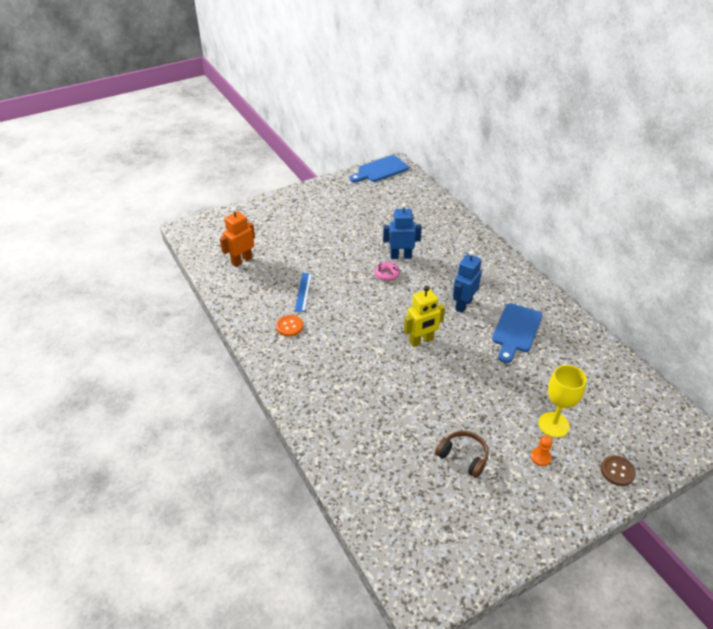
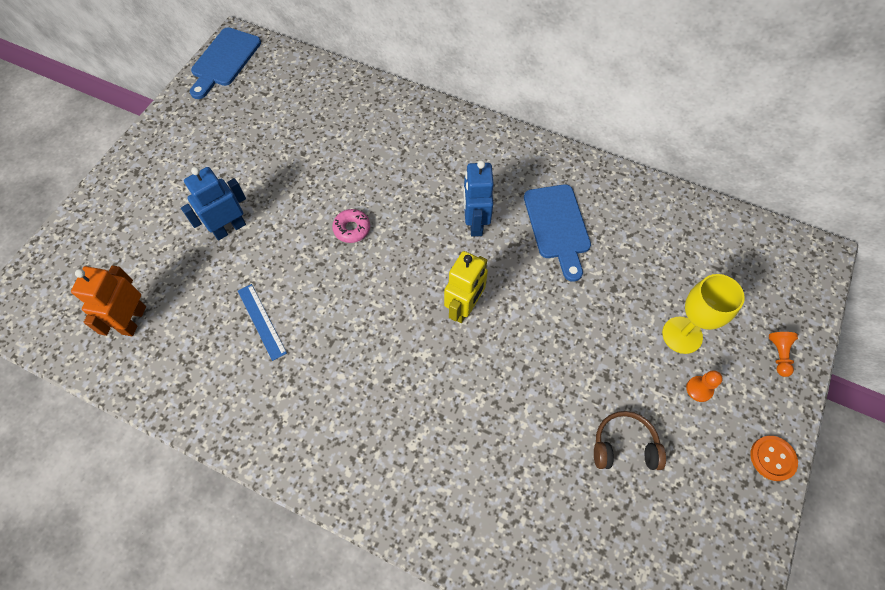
camera: 35 degrees left, 20 degrees up
orange button [276,315,303,337] -> orange button moved to [750,436,798,481]
blue robot [383,203,422,259] -> blue robot moved to [181,167,246,240]
brown button [601,455,636,486] -> orange pawn [769,332,798,377]

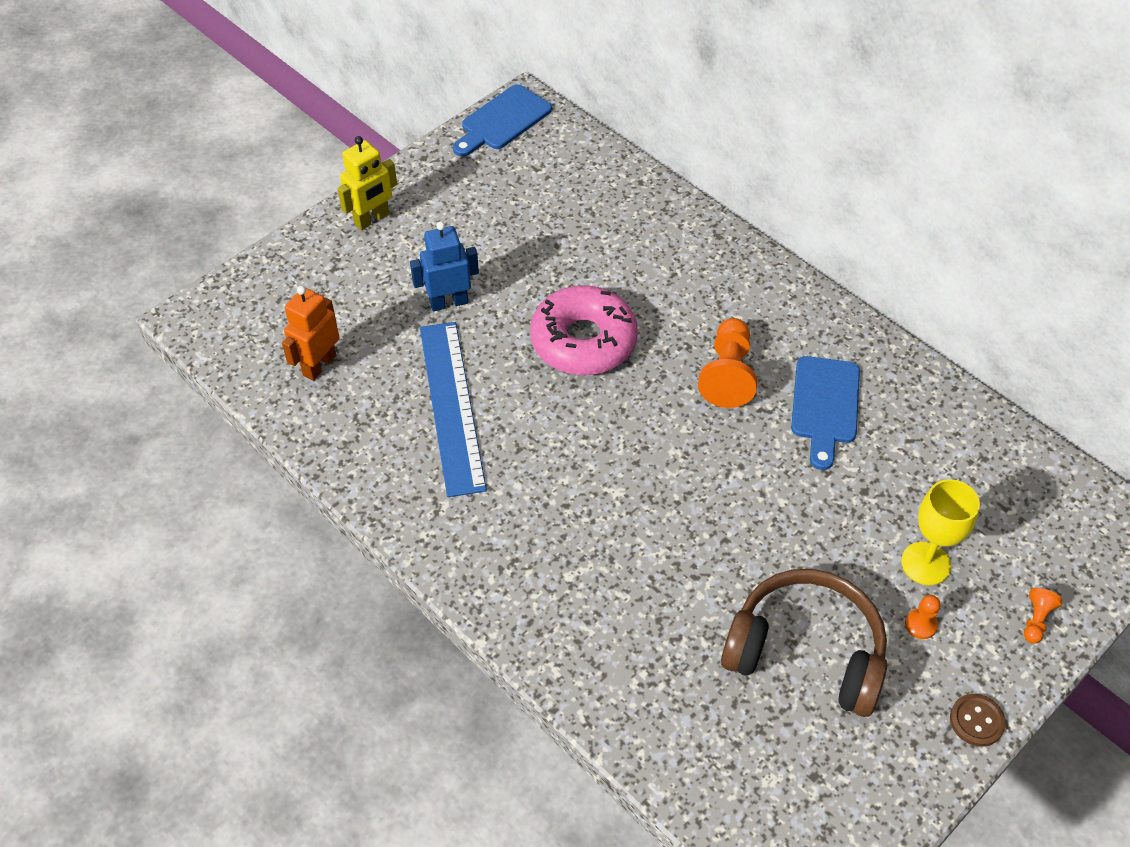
camera: 20 degrees right, 10 degrees down
blue ruler [238,284,287,361] -> blue ruler [420,322,487,497], size x2.11
pink donut [332,209,370,243] -> pink donut [530,285,638,375], size x2.39
yellow robot [444,251,488,323] -> yellow robot moved to [337,136,397,230]
blue robot [463,161,494,236] -> orange pawn [698,318,757,408]
brown headphones [594,411,666,470] -> brown headphones [721,569,887,717], size x1.98
orange button [750,436,798,481] -> brown button [950,694,1006,747]

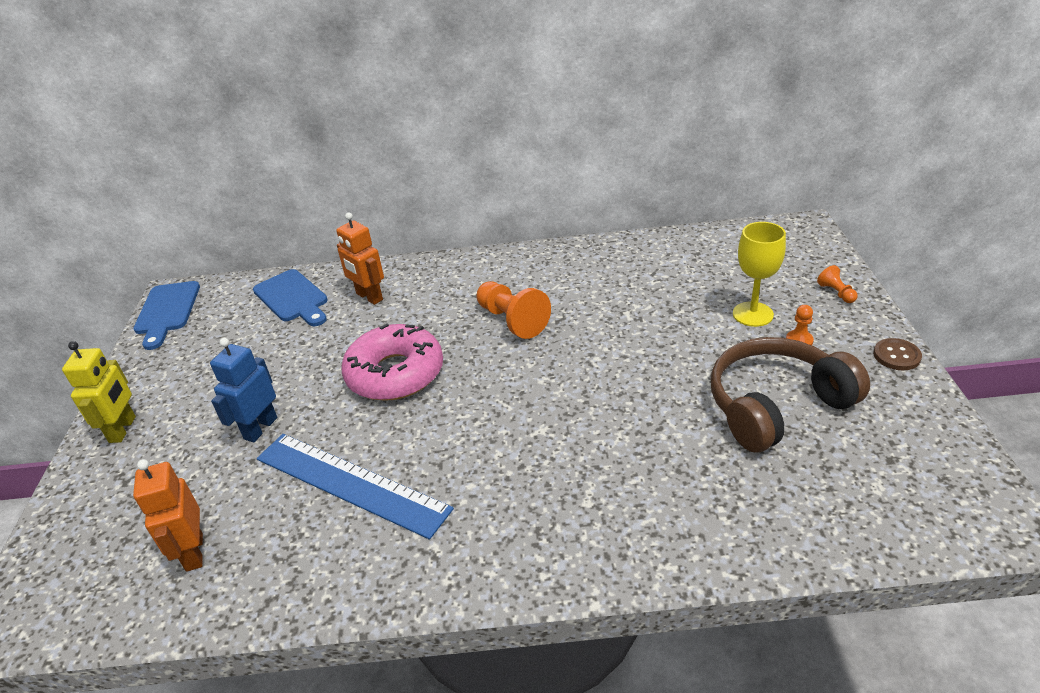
camera: 45 degrees left, 15 degrees down
blue cutting board [791,356,860,470] -> blue cutting board moved to [253,269,328,326]
none -> orange robot [336,213,384,305]

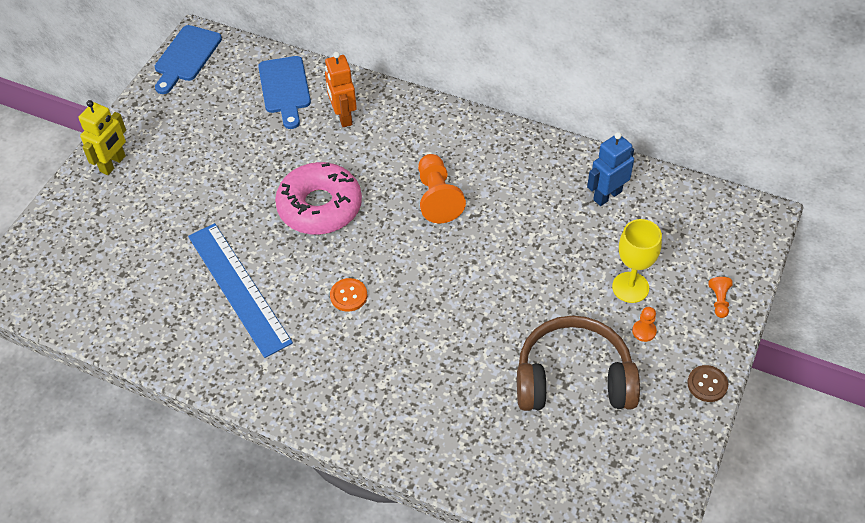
camera: 25 degrees right, 15 degrees up
orange robot [133,459,203,572] -> none
blue robot [210,338,277,442] -> blue robot moved to [587,132,634,206]
none -> orange button [330,278,367,312]

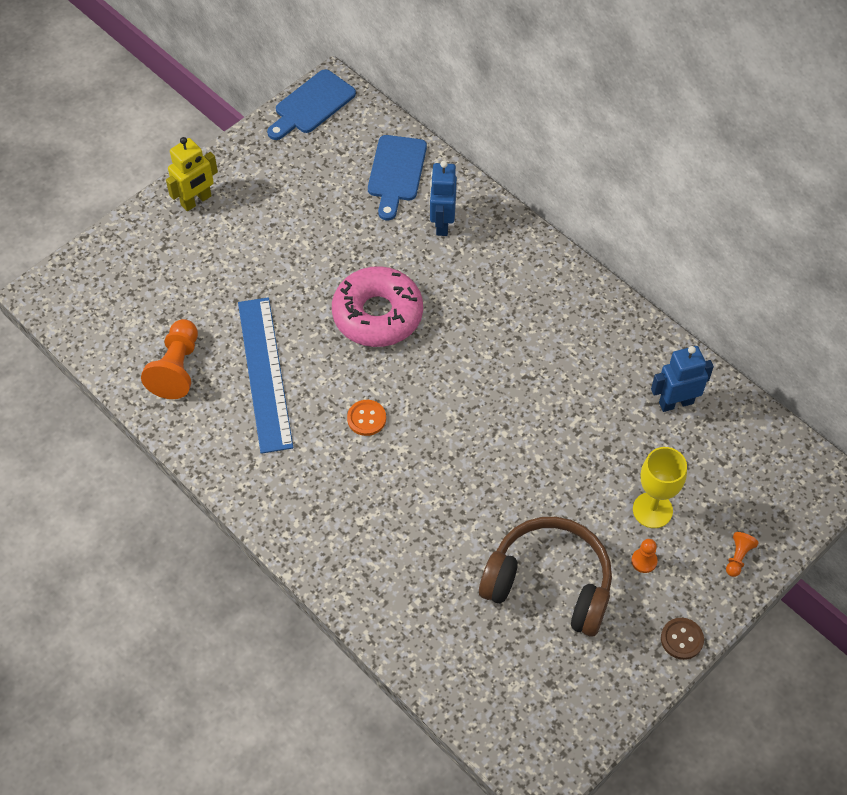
camera: 20 degrees right, 5 degrees up
orange robot [325,52,357,127] -> blue robot [430,161,457,236]
orange pawn [418,154,466,223] -> orange pawn moved to [141,319,198,399]

